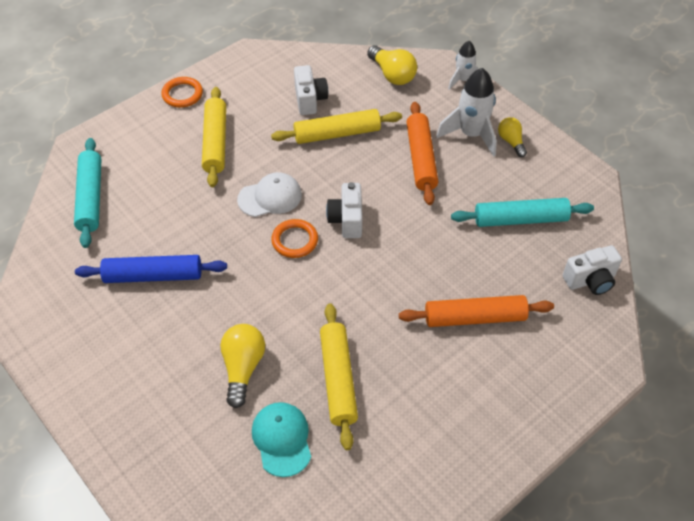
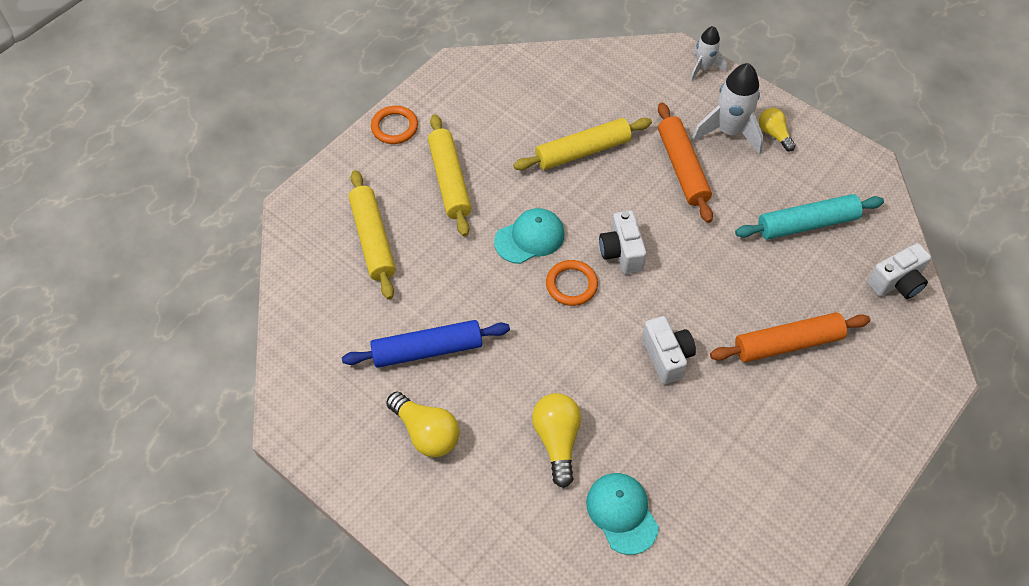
camera: 10 degrees left, 5 degrees up
turquoise rolling pin [74,138,101,248] -> none
white cap [237,172,302,217] -> turquoise cap [494,208,565,264]
white camera [294,65,328,115] -> white camera moved to [642,316,696,384]
yellow rolling pin [320,303,358,450] -> yellow rolling pin moved to [349,170,396,300]
yellow light bulb [367,45,417,85] -> yellow light bulb moved to [386,391,460,457]

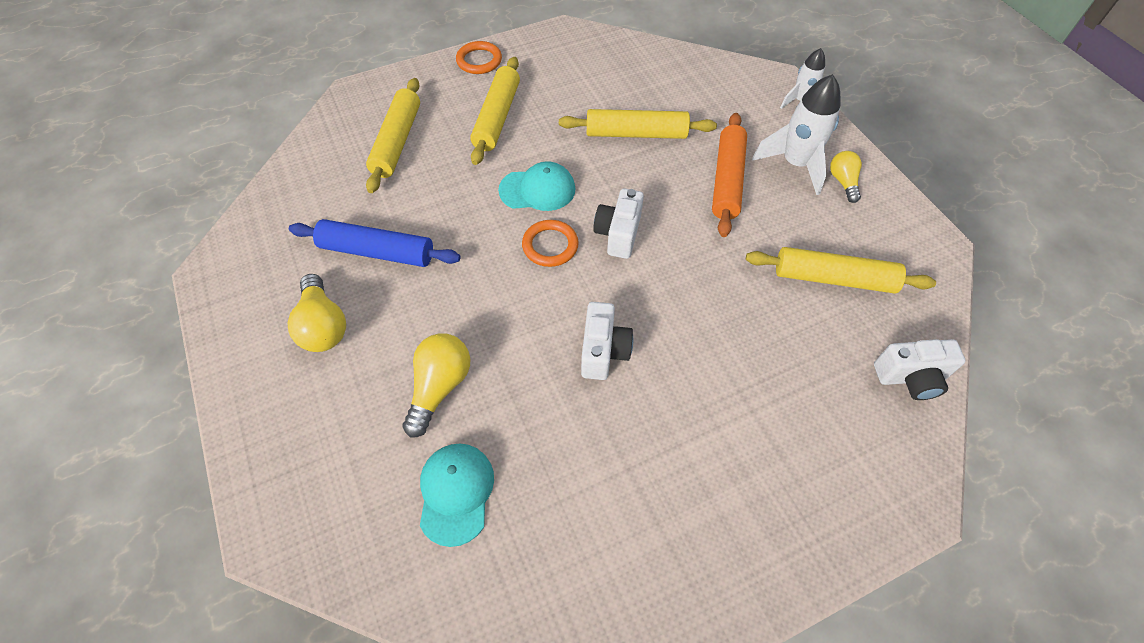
camera: 25 degrees right, 0 degrees up
orange rolling pin [710,312,870,362] -> none
turquoise rolling pin [735,194,884,240] -> yellow rolling pin [746,247,936,294]

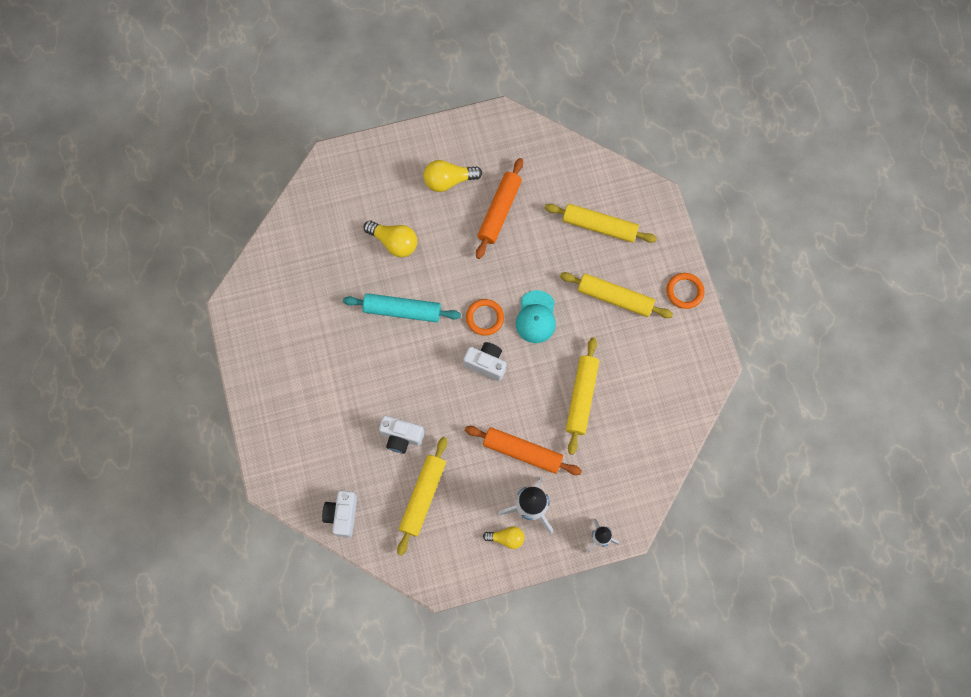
camera: 100 degrees right, 15 degrees up
blue rolling pin [289,219,461,267] -> orange rolling pin [476,158,523,259]
turquoise cap [420,444,494,547] -> none
white camera [581,302,633,380] -> white camera moved to [379,416,424,454]
none -> turquoise rolling pin [343,293,461,322]

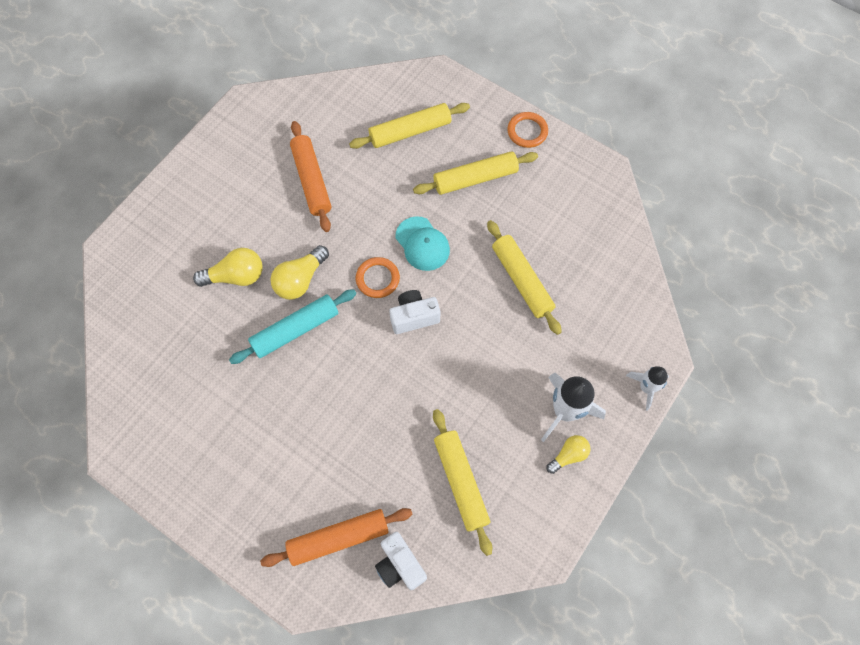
camera: 40 degrees left, 5 degrees down
white camera [379,416,424,454] -> none
yellow light bulb [424,160,482,192] -> yellow light bulb moved to [270,245,329,300]
orange rolling pin [465,426,582,475] -> orange rolling pin moved to [260,508,413,567]

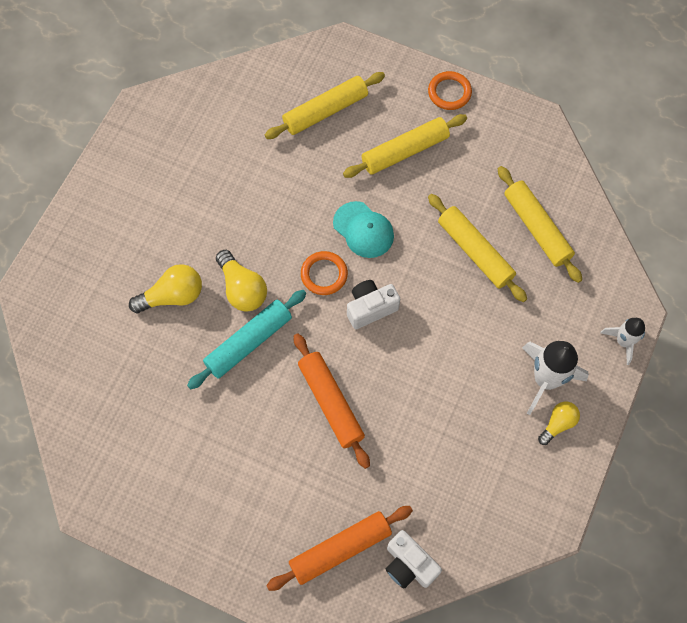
camera: 10 degrees left, 0 degrees up
yellow light bulb [270,245,329,300] -> yellow light bulb turned 60 degrees counterclockwise [216,250,267,312]
orange rolling pin [290,121,331,232] -> orange rolling pin moved to [294,333,370,469]
yellow rolling pin [433,409,492,556] -> yellow rolling pin moved to [498,166,582,283]

